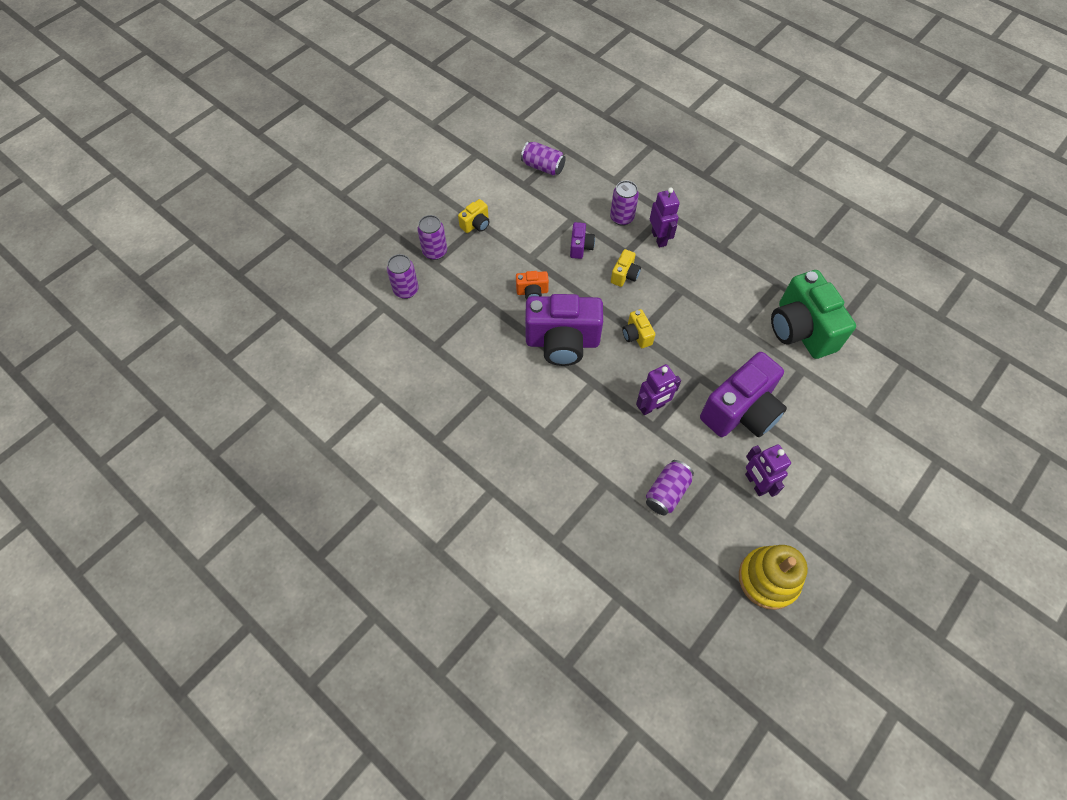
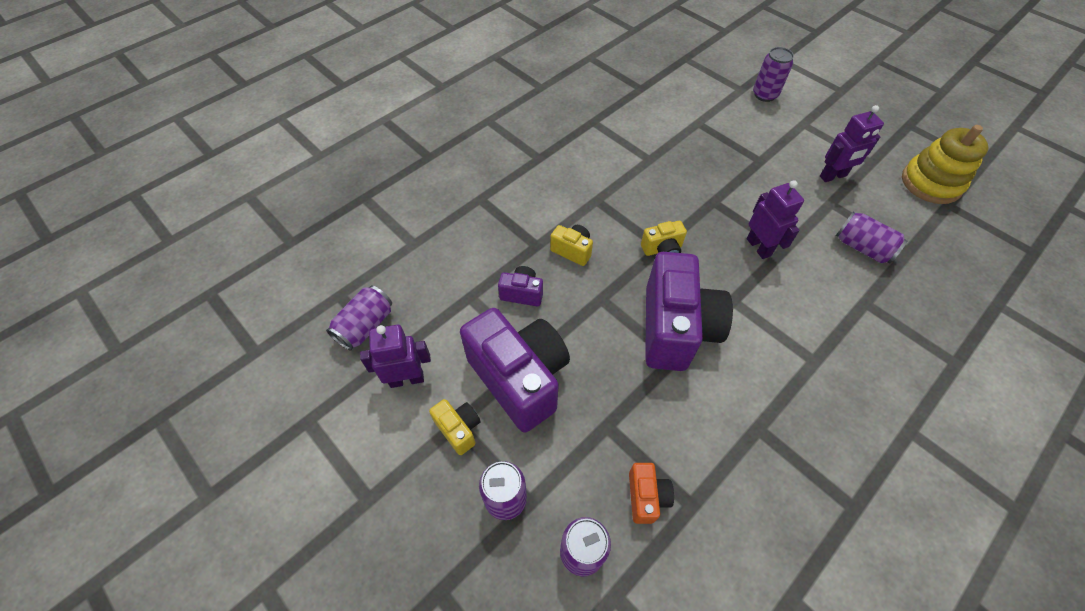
camera: 85 degrees left, 5 degrees down
orange camera [516,271,549,300] -> orange camera moved to [629,463,674,524]
purple can [610,181,639,226] -> purple can moved to [753,47,794,102]
purple robot [650,188,680,248] -> purple robot moved to [360,325,431,388]
purple camera [700,352,787,437] -> purple camera moved to [460,308,570,433]
green camera [771,270,856,359] -> none

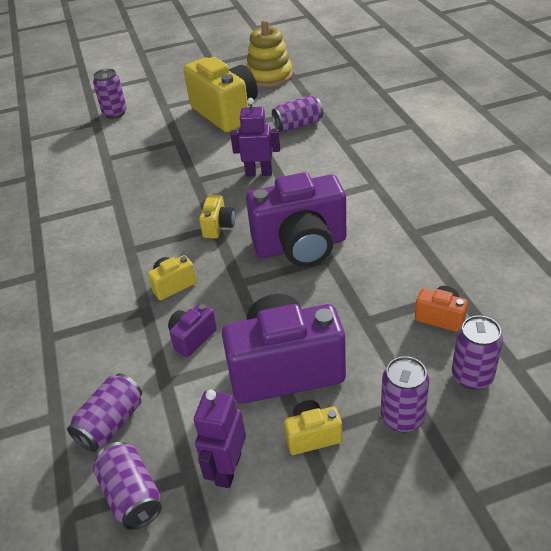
camera: 60 degrees left, 15 degrees down
purple camera [645,252,733,371] -> purple camera turned 135 degrees clockwise [246,172,346,267]
purple robot [820,105,884,182] -> yellow camera [184,57,258,132]
none -> purple can [67,373,142,452]

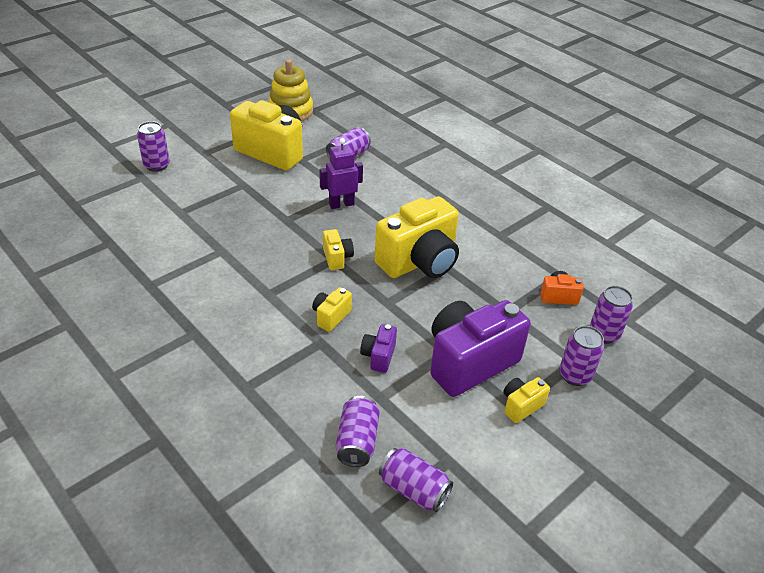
camera: 30 degrees left, 0 degrees up
purple robot [194,389,246,488] -> none
purple camera [246,172,346,267] -> yellow camera [374,196,459,278]

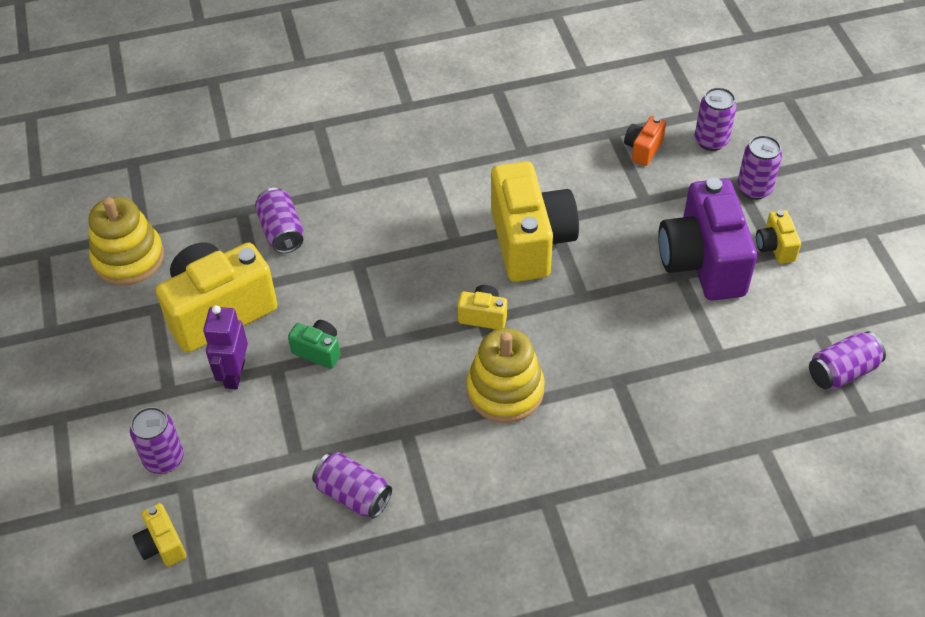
camera: 60 degrees left, 10 degrees up
yellow camera [312,287,352,332] -> yellow camera moved to [132,503,186,567]
purple robot [319,138,363,209] -> purple robot moved to [203,305,248,389]
purple can [336,396,380,467] -> purple can moved to [312,452,392,519]
purple camera [360,324,397,373] -> none
none -> green camera [288,320,341,369]
none -> yellow stacking toy [466,328,545,423]

